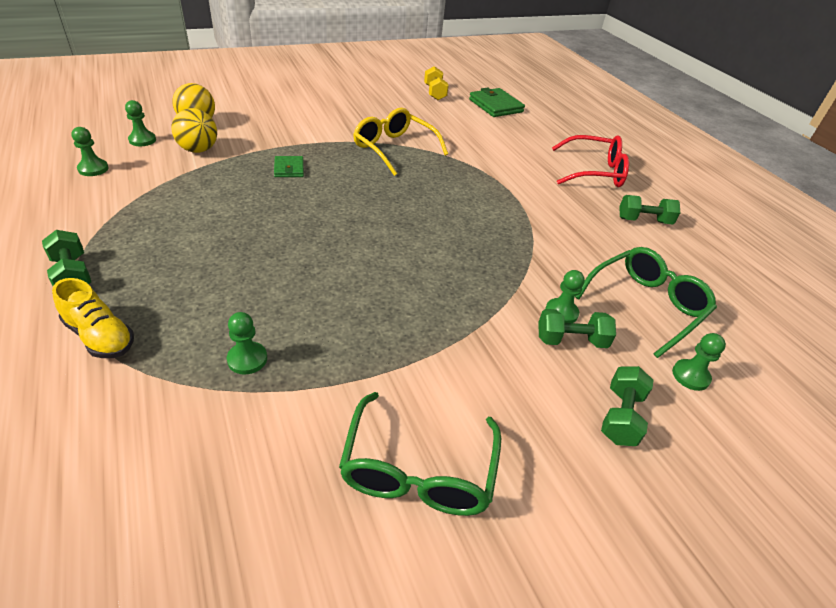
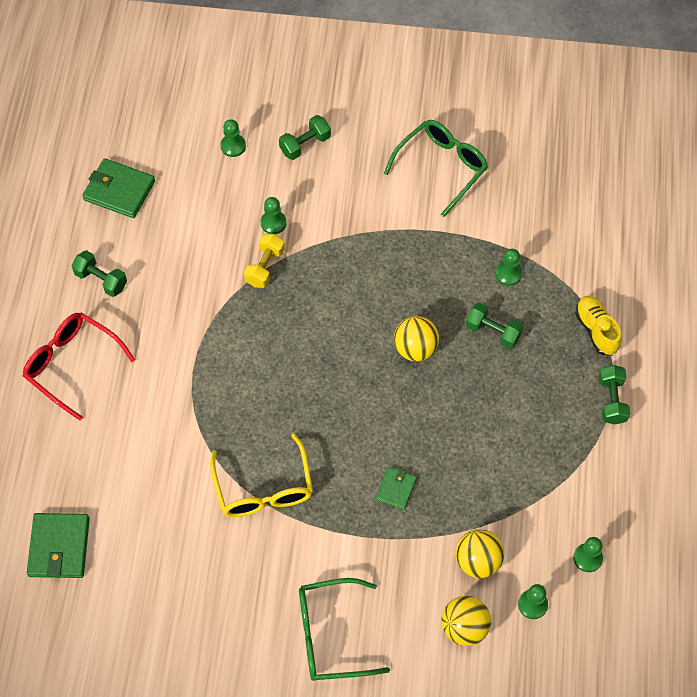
camera: 145 degrees left, 20 degrees up
yellow dumbbell [424,66,449,100] -> yellow dumbbell moved to [244,234,285,288]
green dumbbell [538,309,616,348] -> green dumbbell moved to [466,302,523,349]
green glasses [575,247,717,358] -> green glasses moved to [299,578,390,681]
none -> green wallet [82,158,155,218]
none -> yellow ball [394,316,439,361]

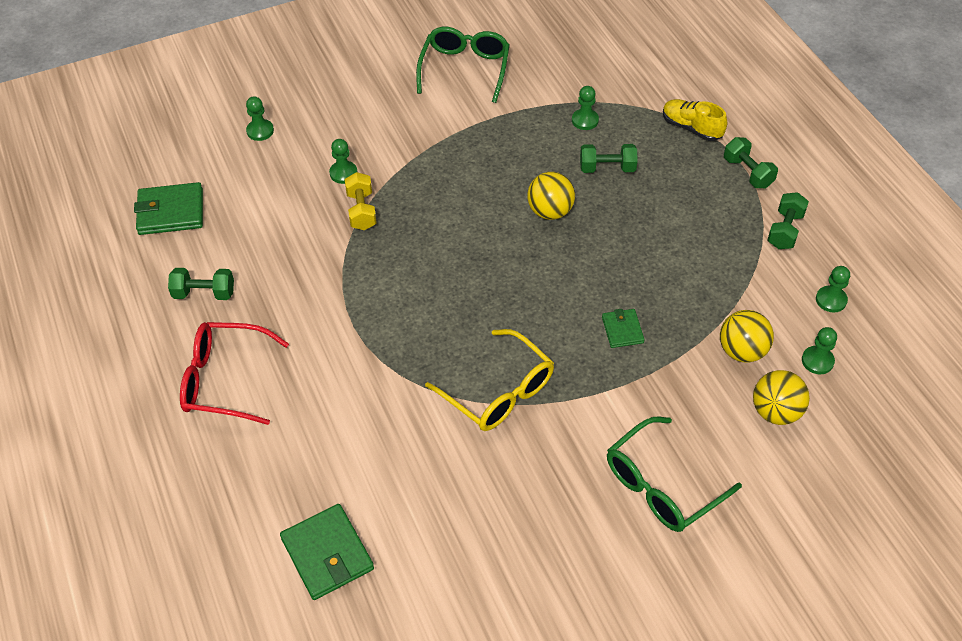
camera: 30 degrees left, 10 degrees down
green dumbbell [279,115,331,160] -> green dumbbell moved to [767,192,809,249]

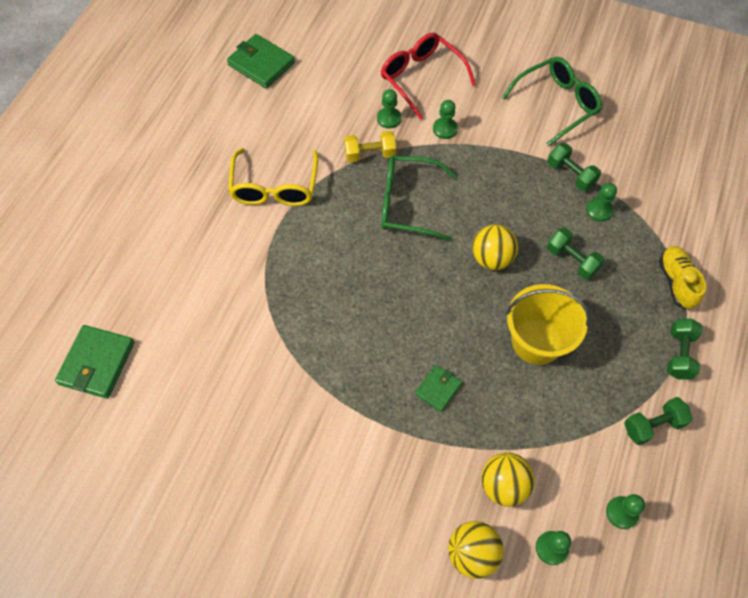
camera: 45 degrees right, 10 degrees up
green dumbbell [168,268,234,300] -> green dumbbell moved to [547,143,601,191]
red glasses [180,322,289,425] -> red glasses moved to [381,33,476,120]
green pawn [246,96,274,141] -> green pawn moved to [433,100,458,139]
yellow dumbbell [345,172,377,230] -> yellow dumbbell turned 45 degrees clockwise [344,131,396,162]
yellow glasses [425,329,554,431] -> yellow glasses moved to [228,148,318,206]
green glasses [607,417,742,532] -> green glasses moved to [381,156,457,241]
none -> yellow bucket [506,284,590,365]

